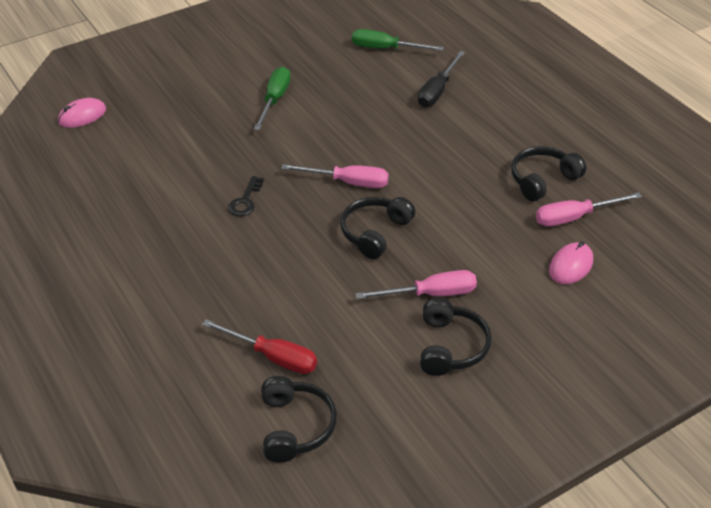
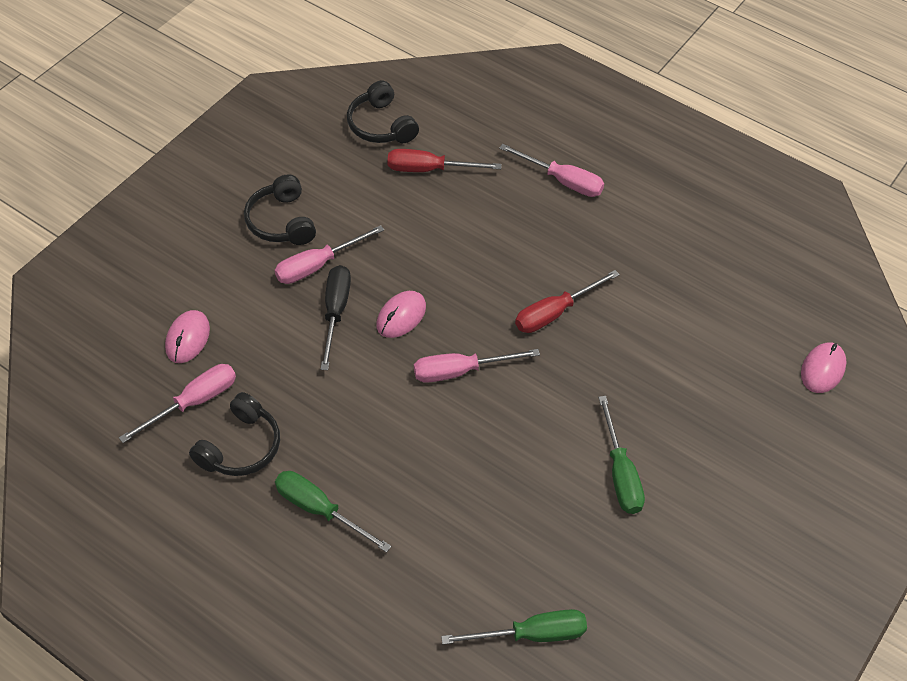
camera: 155 degrees right, 10 degrees up
black key [228,176,264,216] -> red screwdriver [515,270,620,333]
black headphones [340,197,415,259] -> pink mouse [376,291,426,338]
black screwdriver [418,51,465,107] -> black screwdriver moved to [321,265,351,370]
none -> green screwdriver [275,471,392,553]
none -> pink screwdriver [499,144,604,197]

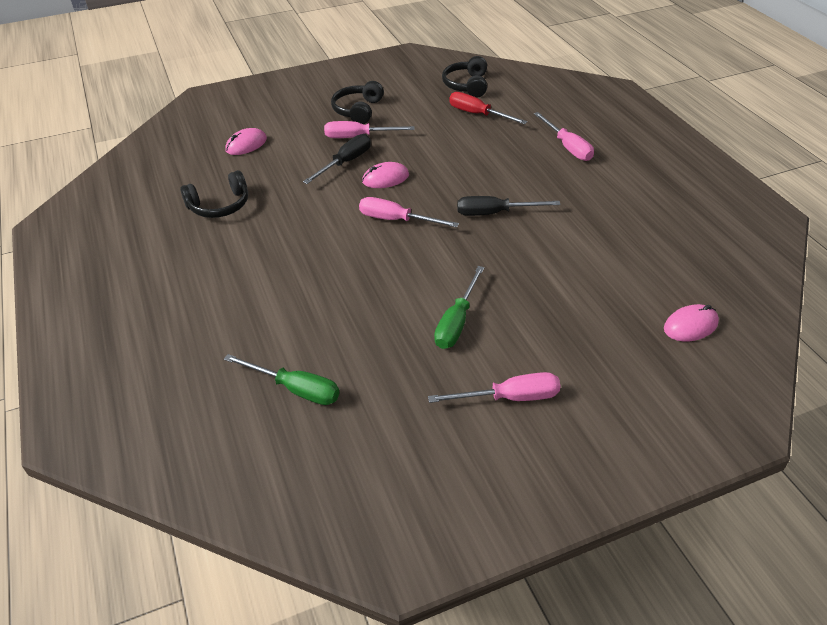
camera: 35 degrees right, 10 degrees down
pink screwdriver [119,364,236,443] -> pink screwdriver moved to [428,372,561,403]
green screwdriver [275,471,392,553] -> none
red screwdriver [515,270,620,333] -> black screwdriver [457,196,561,216]

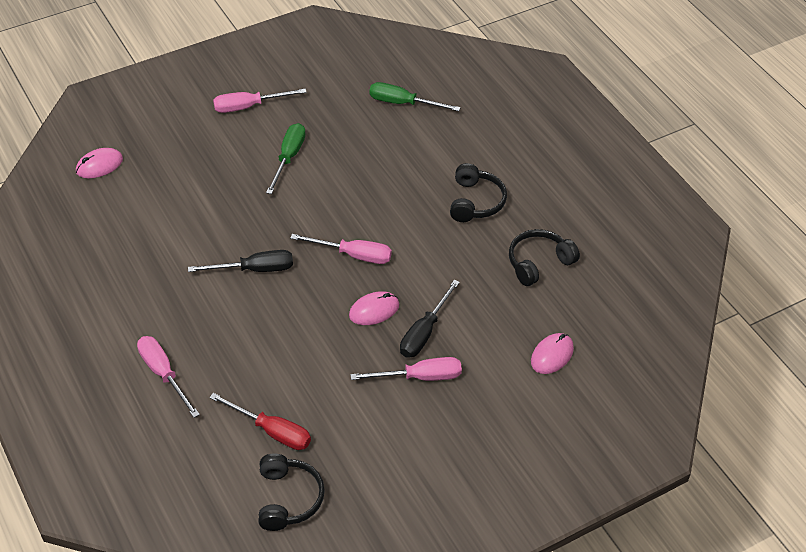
camera: 170 degrees right, 5 degrees up
black headphones [331,81,384,124] -> black headphones moved to [450,163,507,222]

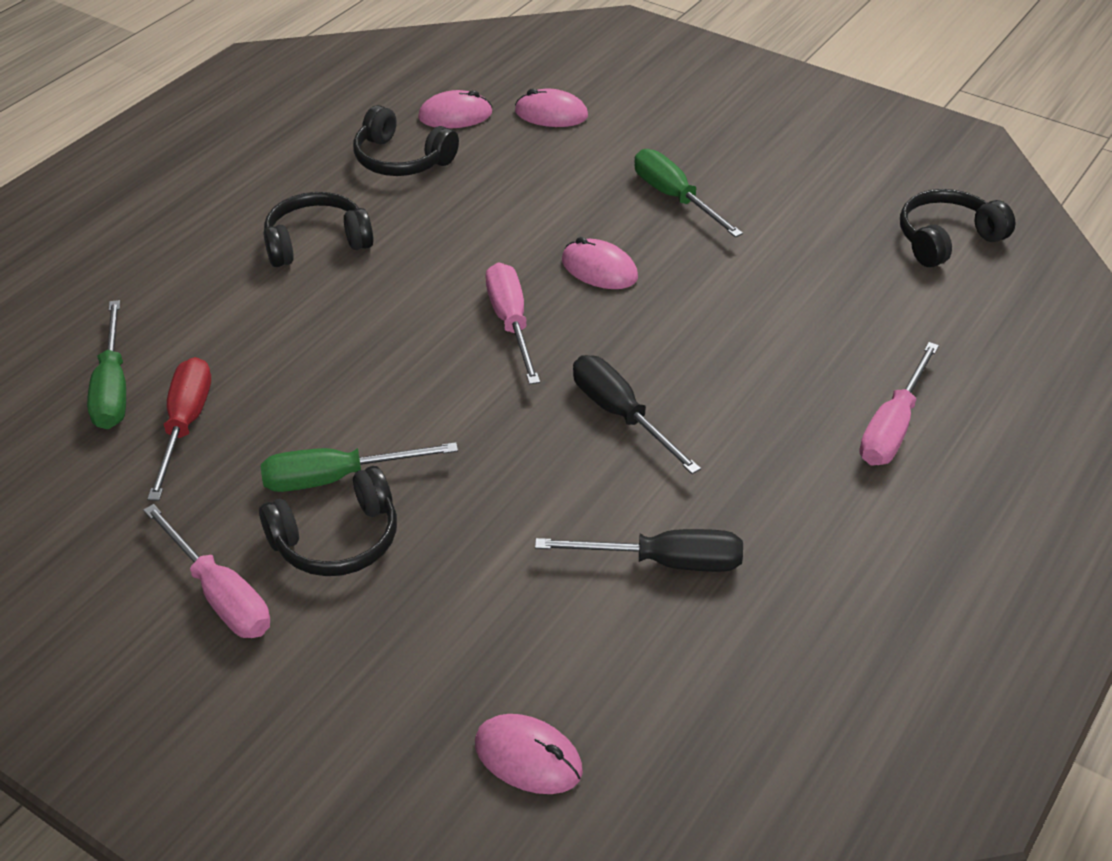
camera: 115 degrees left, 5 degrees down
red screwdriver [209,393,311,450] -> red screwdriver moved to [147,357,211,501]
pink screwdriver [350,357,462,381] -> green screwdriver [634,149,743,237]
black screwdriver [400,280,460,358] -> black screwdriver moved to [535,529,743,572]
none -> black headphones [259,466,397,576]
none -> pink mouse [418,90,492,129]

